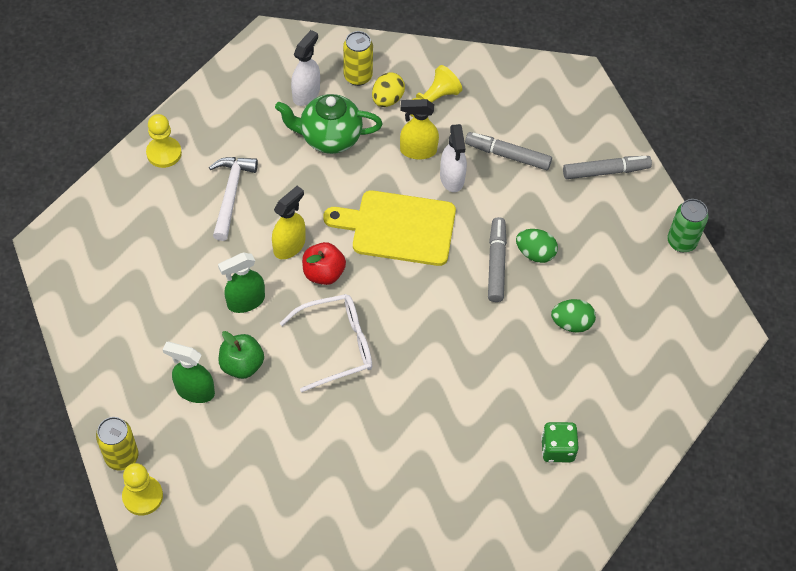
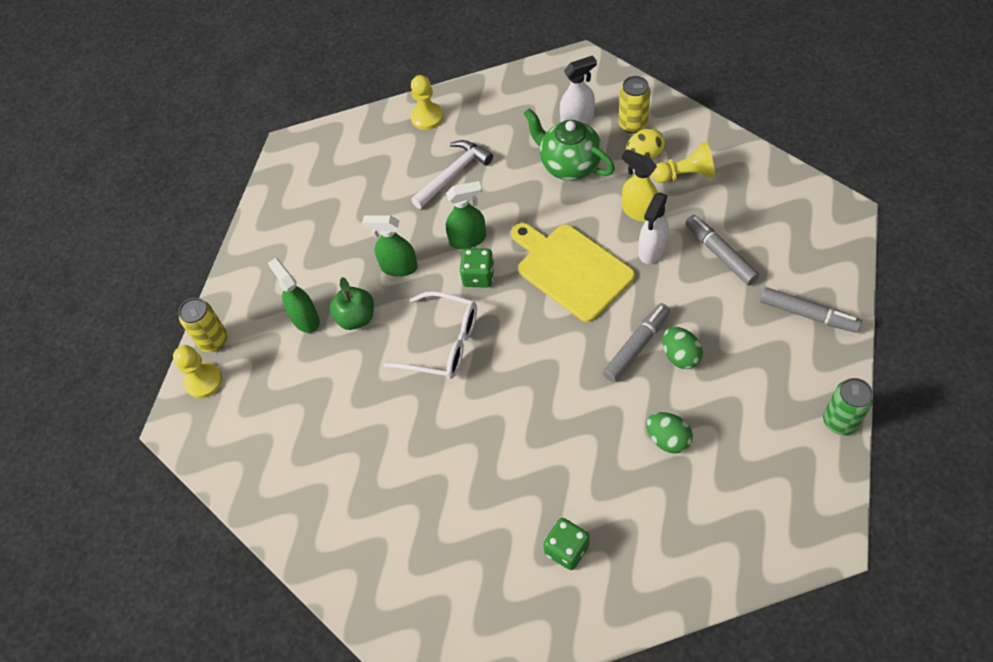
camera: 45 degrees right, 0 degrees up
yellow spray bottle [272,186,306,259] -> green spray bottle [446,181,486,249]
red apple [302,242,346,285] -> green dice [459,248,494,288]

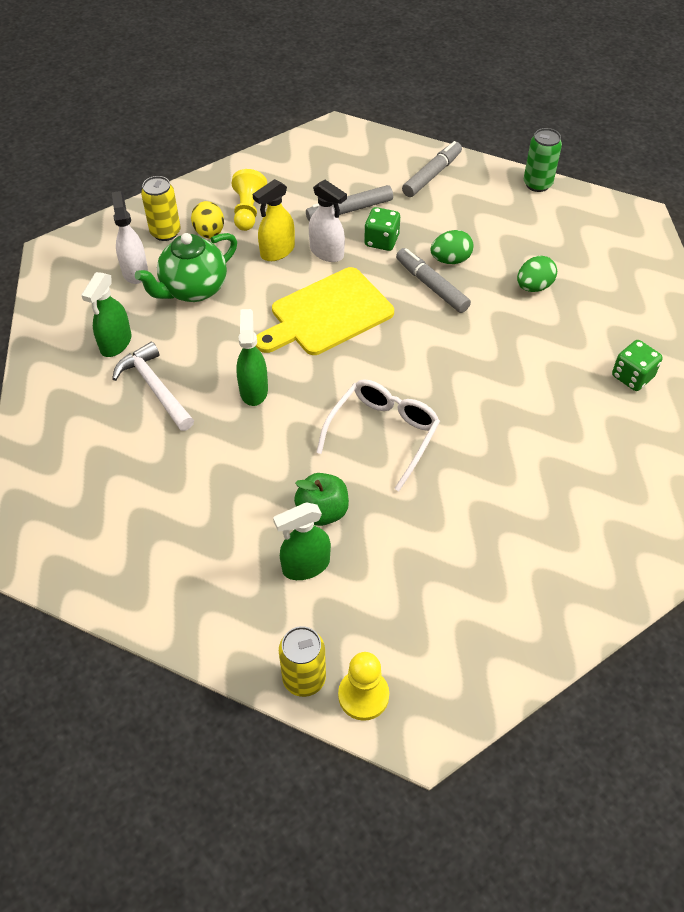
camera: 85 degrees left, 5 degrees down
green spray bottle [362,215,418,277] -> green spray bottle moved to [81,272,131,357]
yellow pawn [410,75,443,130] -> none
green dice [459,248,494,288] -> green dice moved to [364,207,400,251]

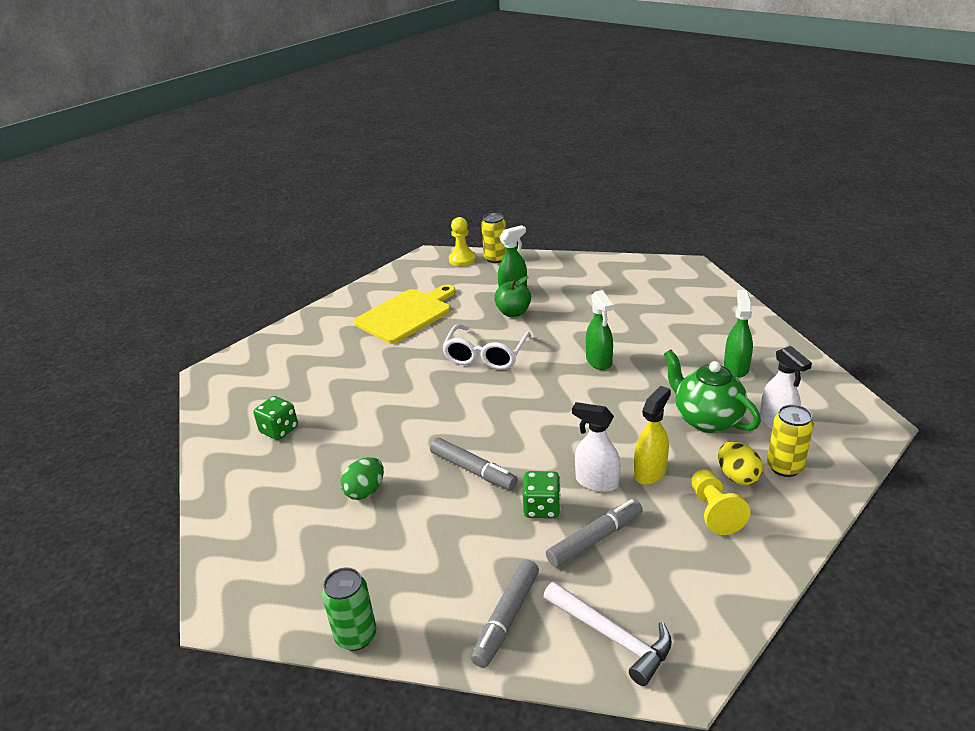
camera: 170 degrees right, 20 degrees down
white hammer [112,342,194,431] -> white hammer moved to [543,582,672,686]
green teapot [135,233,237,302] -> green teapot turned 75 degrees counterclockwise [664,349,761,433]
yellow cutting board [256,267,394,355] -> yellow cutting board moved to [354,285,456,344]
green egg [430,230,474,264] -> none

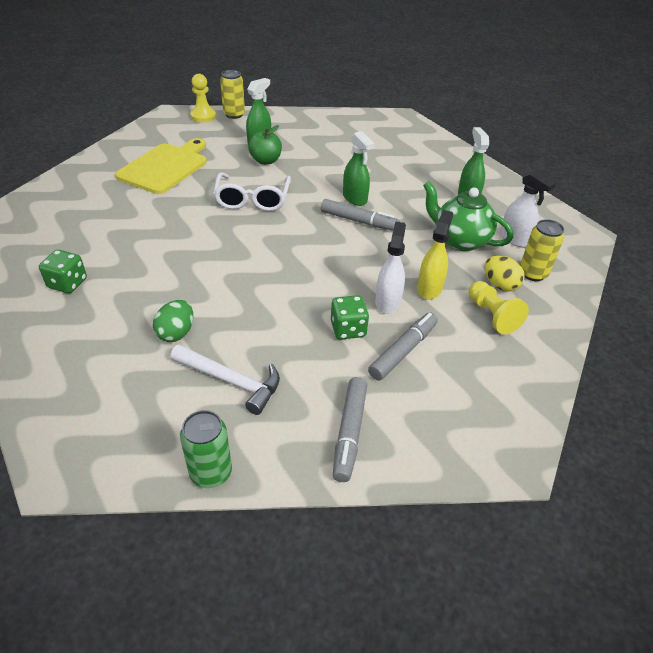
camera: 20 degrees left, 10 degrees up
grey marker [430,438,518,490] -> grey marker moved to [321,199,400,230]
white hammer [543,582,672,686] -> white hammer moved to [171,344,280,415]
white spray bottle [572,402,620,492] -> white spray bottle turned 90 degrees clockwise [375,221,406,314]

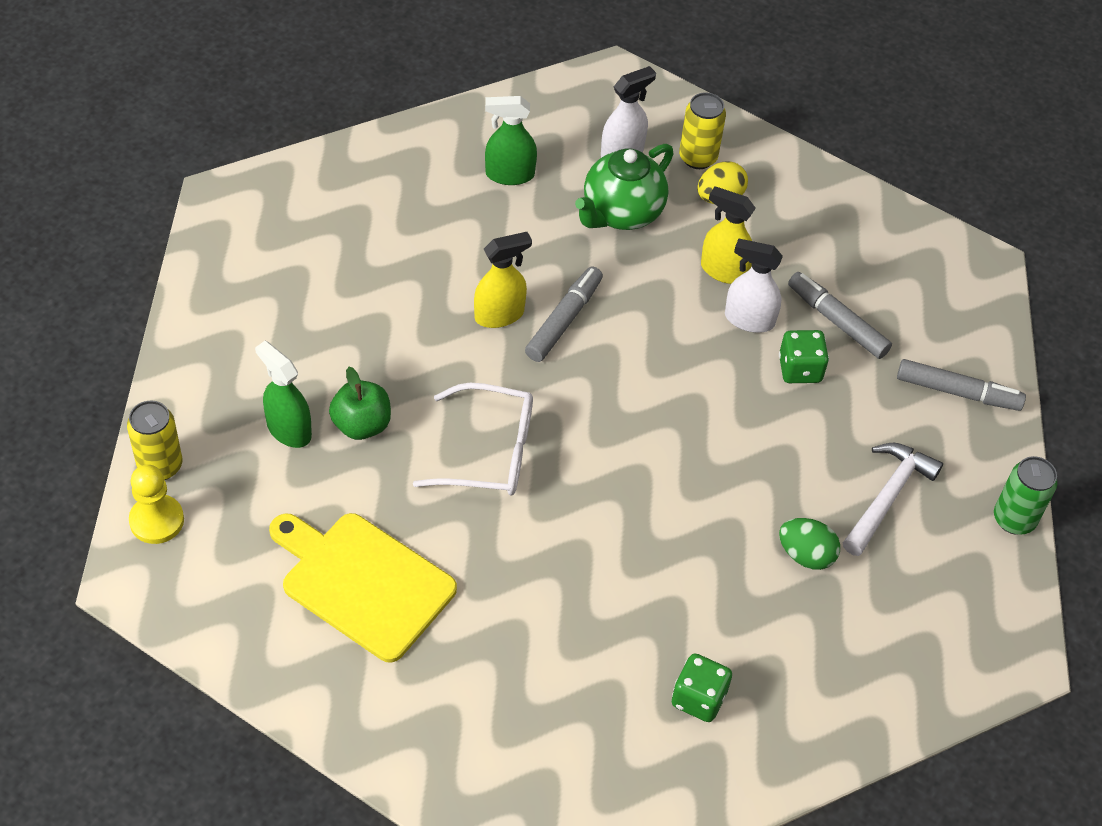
camera: 85 degrees left, 10 degrees up
green spray bottle [343,131,375,206] -> yellow spray bottle [474,232,532,328]
yellow pawn [469,281,529,335] -> none

